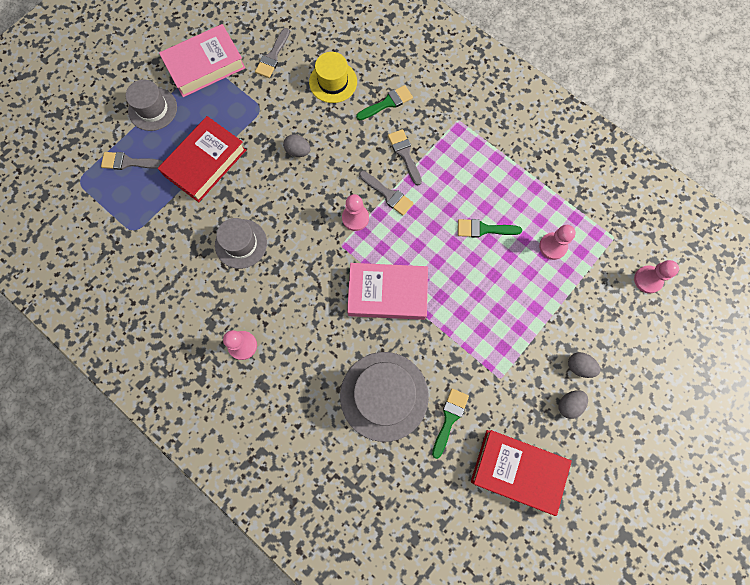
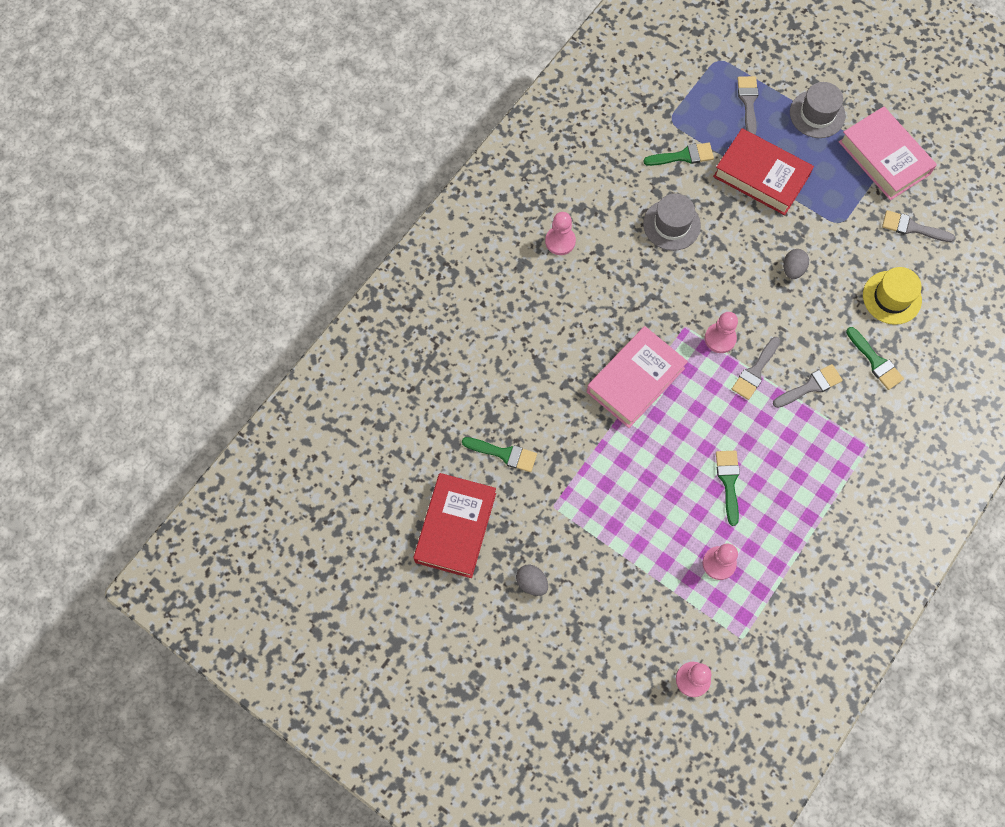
camera: 85 degrees right, 5 degrees down
grey hat [340,352,429,442] -> none
pink book [347,263,428,320] -> pink book turned 45 degrees clockwise [587,326,688,428]
grey egg [568,352,601,378] -> none
none -> green brush [643,143,714,166]

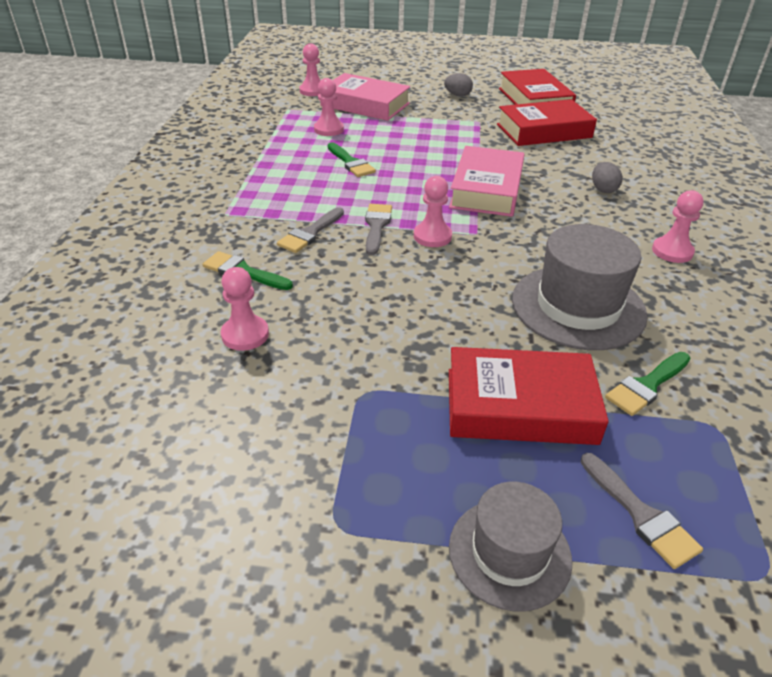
camera: 150 degrees right, 30 degrees down
green brush [462,437,537,472] -> red book [497,99,597,146]
grey hat [643,193,701,251] -> grey hat [512,224,648,350], size x1.58
grey egg [783,249,809,279] -> grey egg moved to [592,162,623,193]
pink book [839,106,937,200] -> pink book moved to [320,73,410,121]
yellow hat [863,267,922,325] -> pink pawn [221,267,269,351]
grey brush [882,210,955,242] -> none

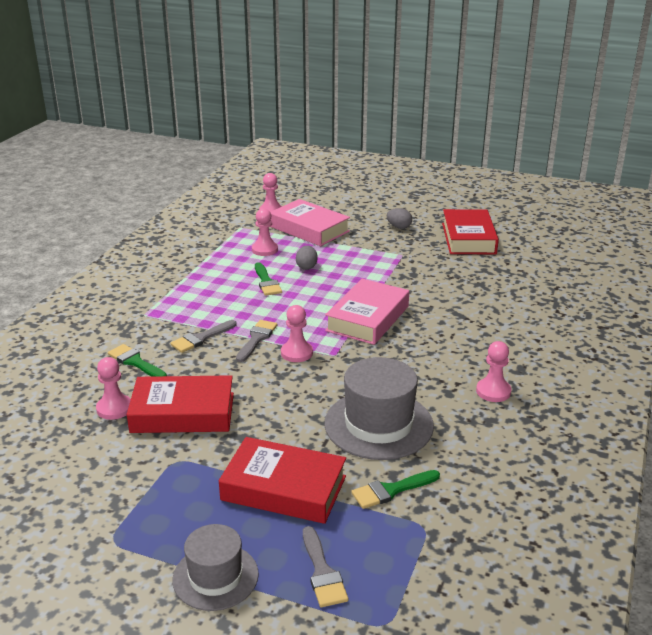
camera: 15 degrees right, 10 degrees down
red book [497,99,597,146] -> red book moved to [127,375,234,433]
grey egg [592,162,623,193] -> grey egg moved to [296,246,318,270]

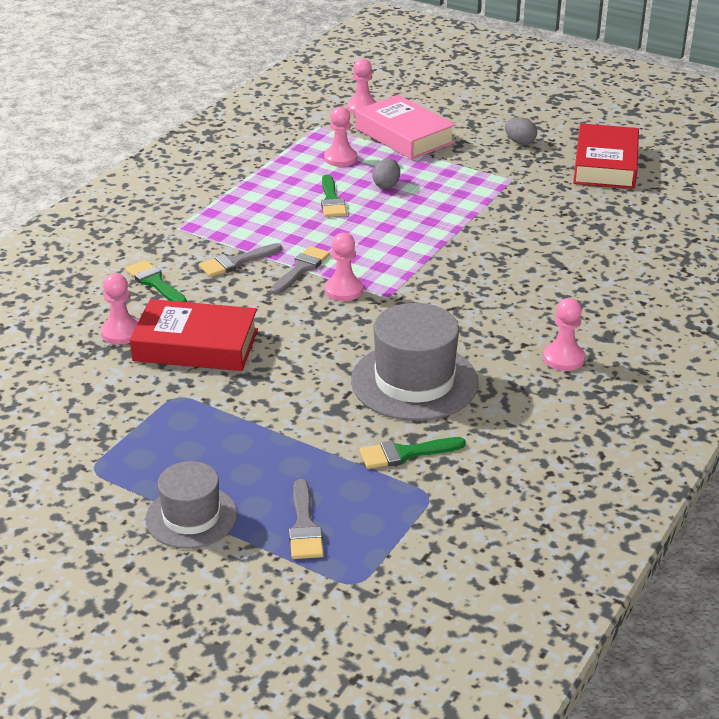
camera: 10 degrees right, 5 degrees up
red book [219,437,346,524] -> none
pink book [325,279,409,345] -> none

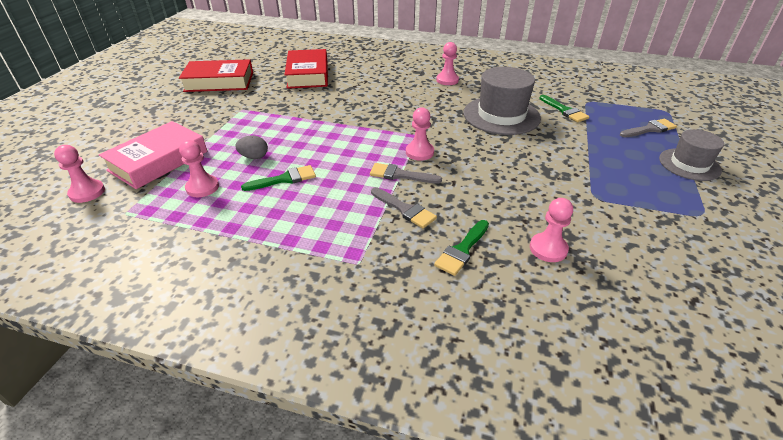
camera: 105 degrees left, 5 degrees up
red book [130,299,258,371] -> red book moved to [284,49,328,89]
grey egg [505,117,537,145] -> none

